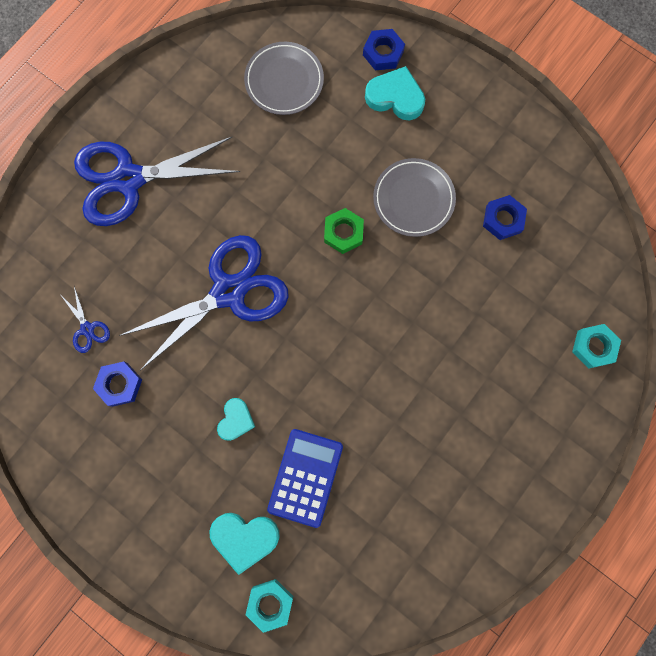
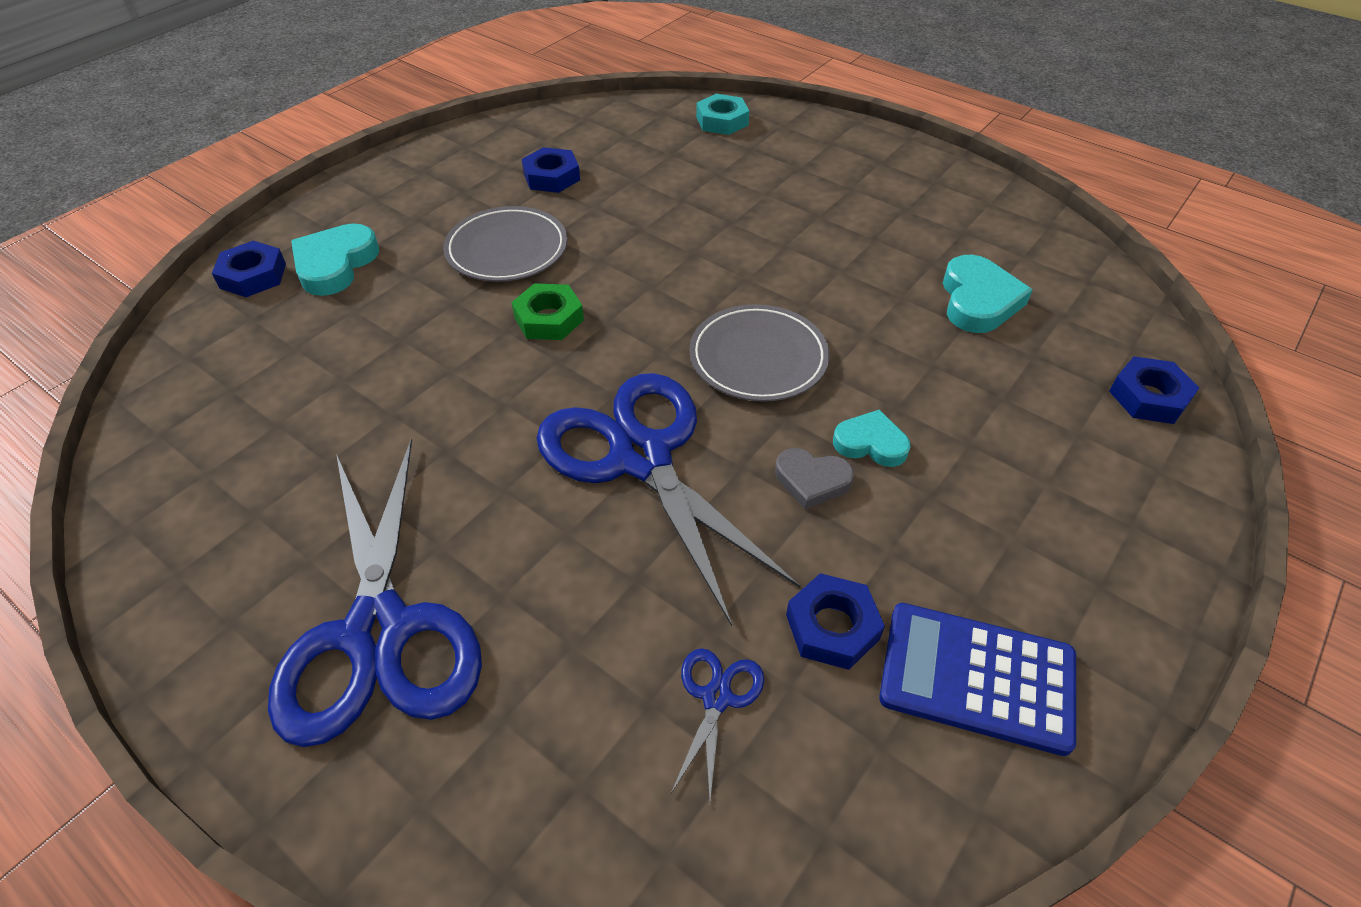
camera: 90 degrees left, 30 degrees down
blue scissors [59,286,110,353] -> blue scissors turned 45 degrees counterclockwise [671,648,764,801]
turquoise heart [209,513,280,575] -> turquoise heart moved to [943,255,1033,333]
grey plate [244,42,324,115] -> grey plate moved to [689,304,830,402]
turquoise nut [246,579,293,633] -> blue nut [1109,356,1199,424]
blue calculator [267,429,343,528] -> blue calculator moved to [879,603,1076,756]
none -> grey heart [775,448,854,509]

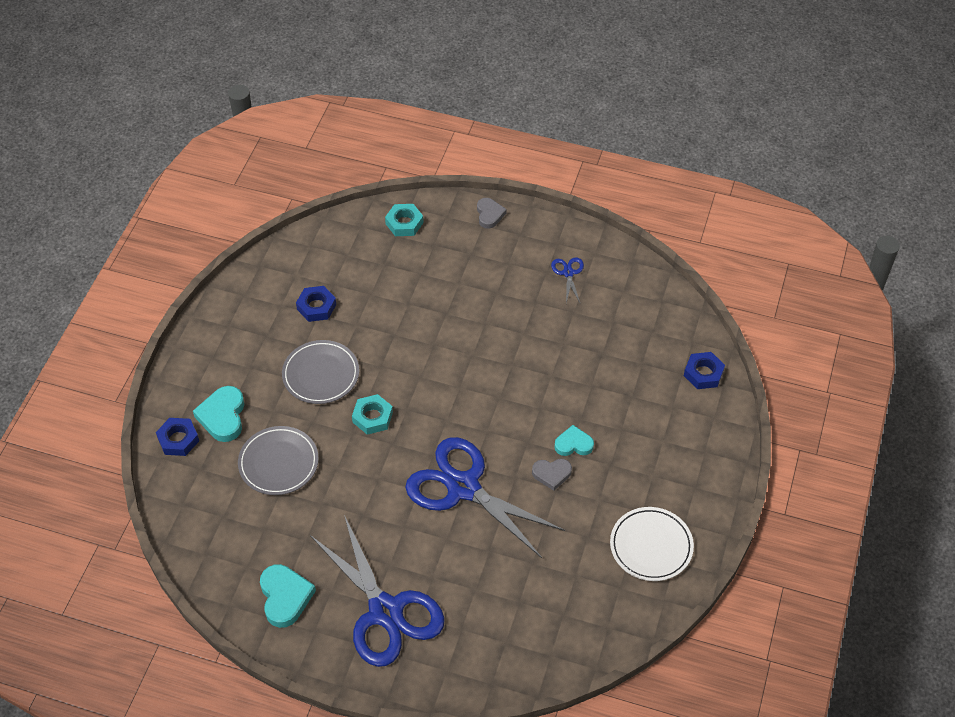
camera: 20 degrees left, 5 degrees up
green nut [511,283,584,340] -> turquoise nut [352,394,393,435]
blue scissors [671,648,764,801] -> blue scissors moved to [551,257,584,303]
grey plate [689,304,830,402] -> grey plate moved to [238,426,319,495]
blue nut [786,573,885,670] -> none
blue calculator [879,603,1076,756] -> white plate [610,507,694,581]
turquoise heart [943,255,1033,333] -> turquoise heart moved to [260,564,316,628]
none -> grey heart [477,198,507,229]

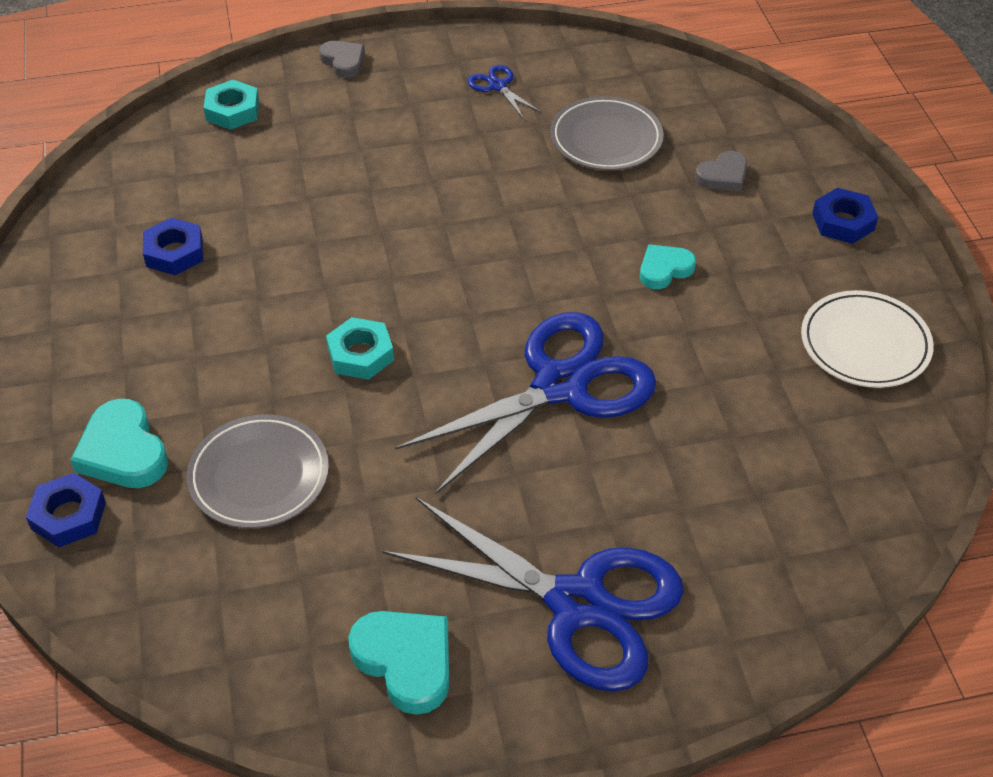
camera: 30 degrees left, 5 degrees down
grey plate [282,340,359,404] -> grey plate moved to [550,96,664,170]
blue scissors [405,437,565,558] -> blue scissors turned 135 degrees clockwise [395,312,656,494]
grey heart [532,459,572,491] -> grey heart moved to [695,151,747,191]
blue nut [684,352,725,389] -> blue nut moved to [812,188,878,244]

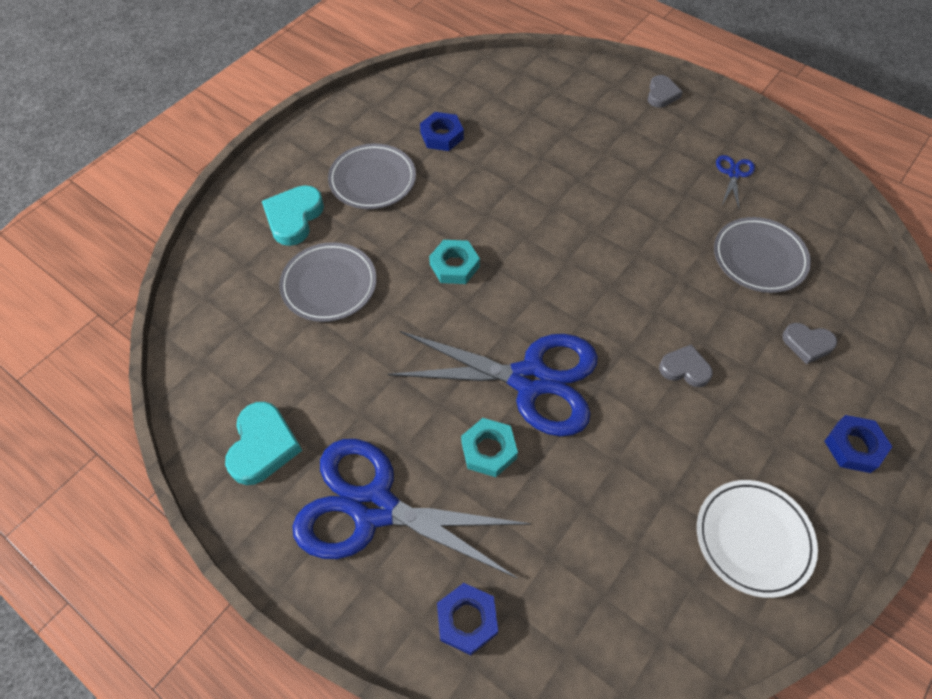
camera: 50 degrees right, 10 degrees up
blue nut [26,473,106,547] -> blue nut moved to [437,583,498,655]
turquoise nut [203,80,259,130] -> turquoise nut moved to [461,418,518,477]
blue scissors [382,497,684,692] -> blue scissors turned 120 degrees clockwise [292,439,531,579]
turquoise heart [640,244,696,289] -> grey heart [659,345,713,387]
none -> grey plate [328,143,416,209]

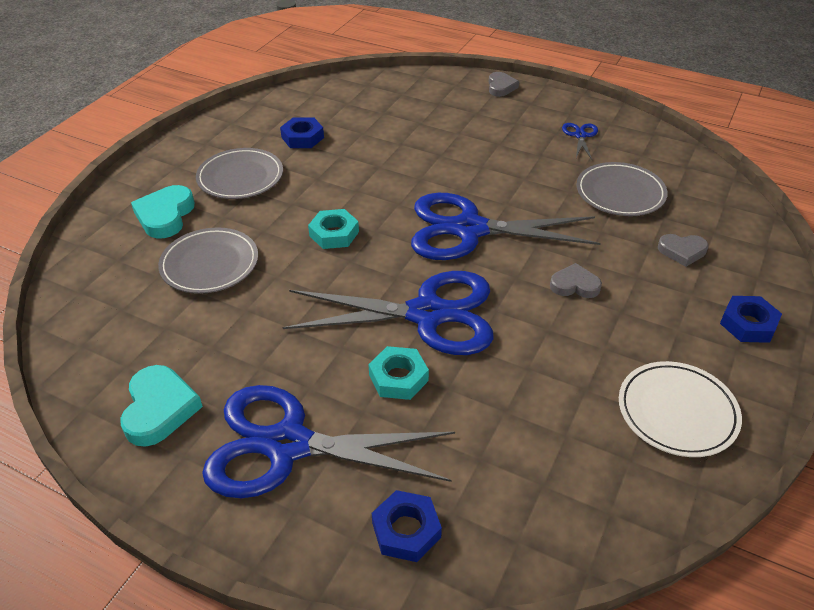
camera: 10 degrees left, 15 degrees down
none -> blue scissors [411,193,601,260]

